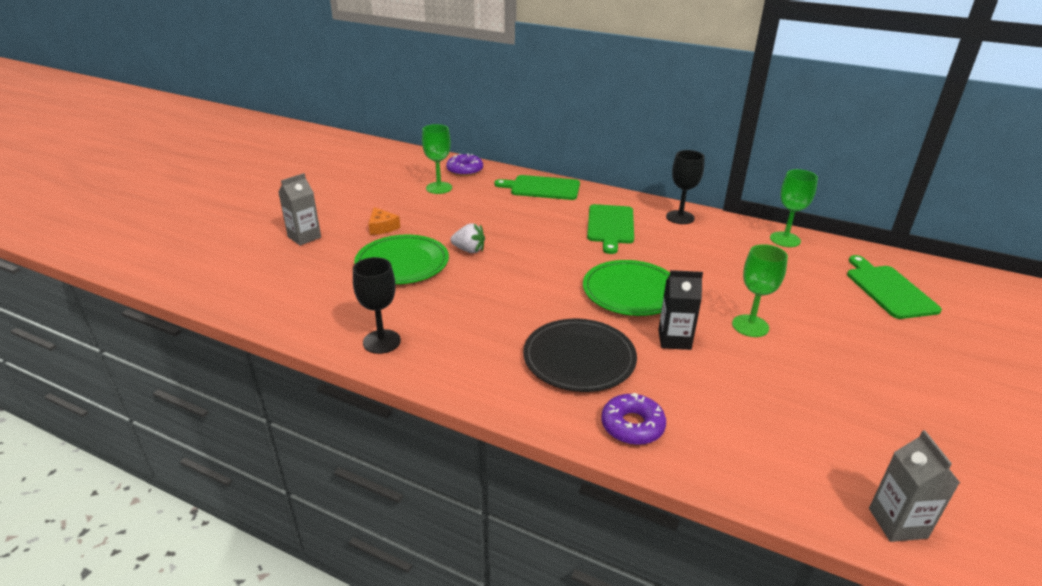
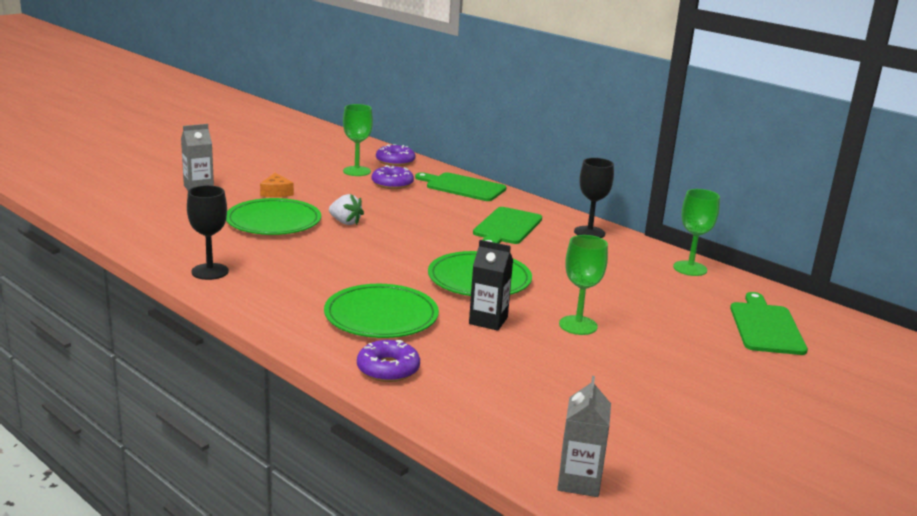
camera: 15 degrees right, 10 degrees down
black plate [523,319,637,392] -> green plate [324,284,439,338]
none -> purple donut [372,165,414,189]

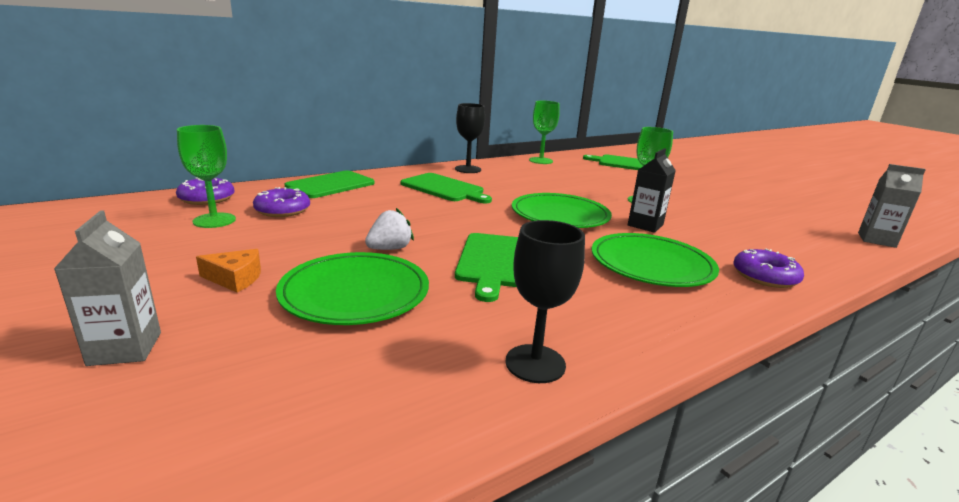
camera: 75 degrees left, 0 degrees up
none -> green cutting board [455,233,518,302]

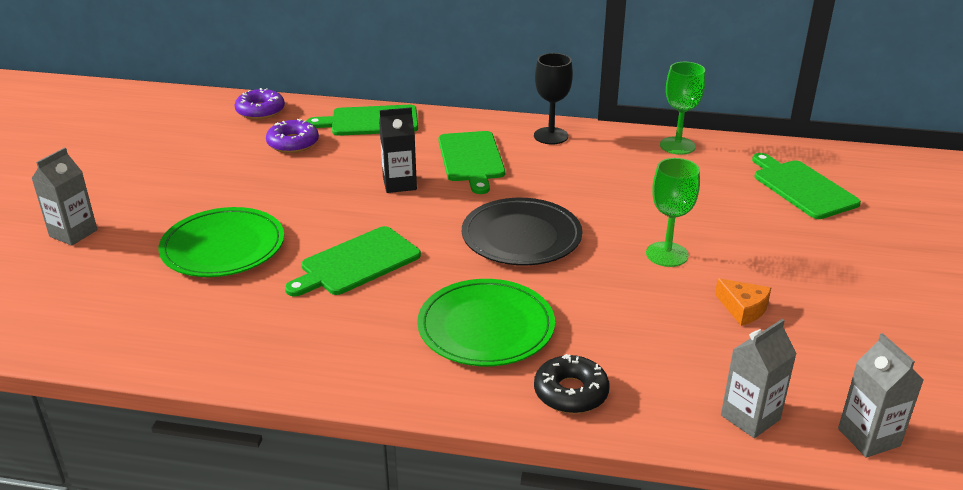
camera: 45 degrees right, 10 degrees up
green goblet [177,125,236,228] -> none
orange cheese [196,249,261,292] -> orange cheese moved to [715,278,771,326]
white strawberry [365,208,414,250] -> none
black goblet [505,220,585,383] -> none
green plate [512,193,612,228] -> black plate [462,198,582,265]
black carton [628,148,676,233] -> black carton moved to [379,107,417,193]
purple donut [733,249,804,288] -> black donut [534,354,609,414]
none -> grey carton [721,319,797,438]

